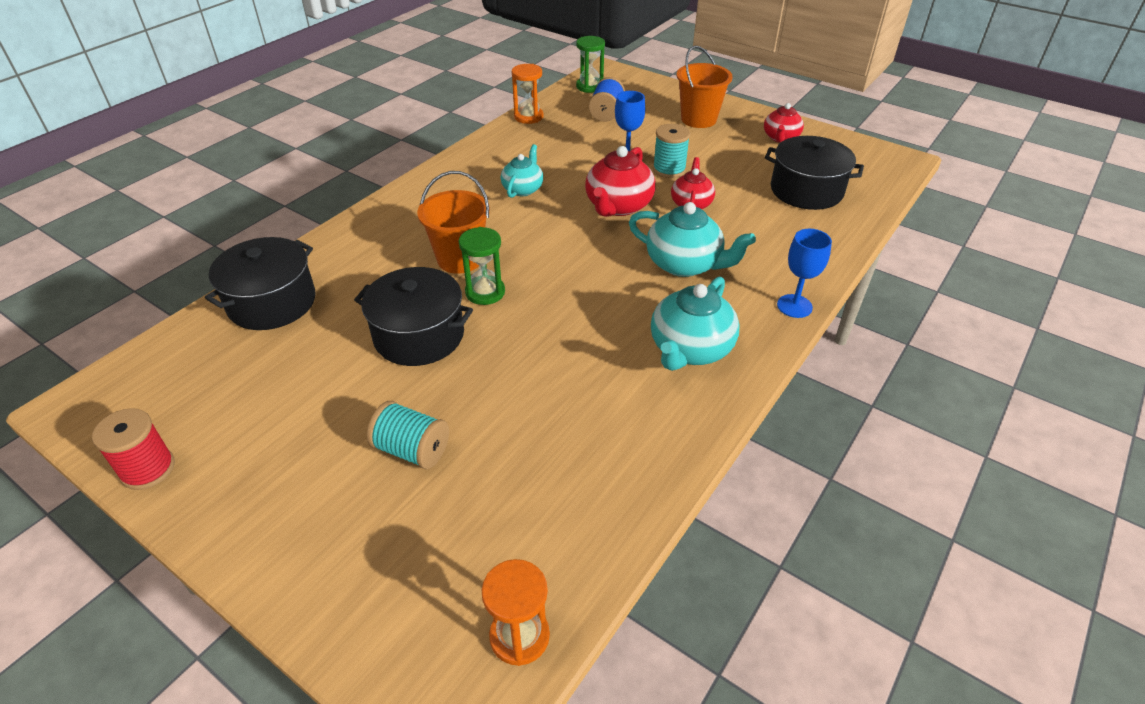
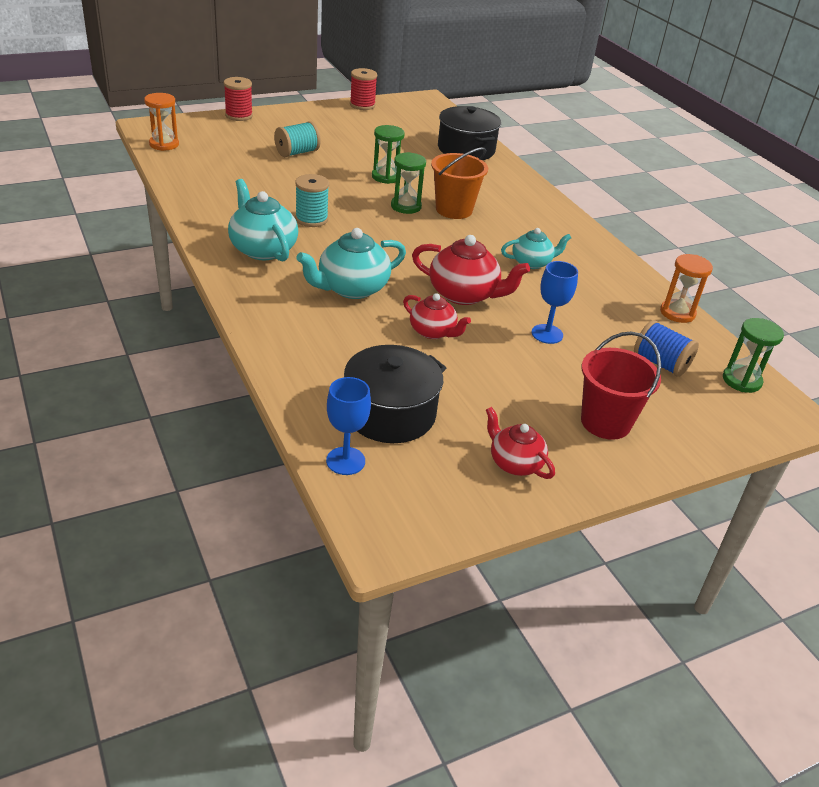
camera: 115 degrees right, 5 degrees down
black pot [354,267,473,366] -> green hourglass [372,125,405,184]
turquoise teapot [501,144,543,198] -> turquoise teapot turned 60 degrees counterclockwise [501,228,571,269]
red teapot [585,146,656,217] -> red teapot turned 150 degrees clockwise [412,235,530,305]
turquoise spool [653,124,690,178] -> turquoise spool moved to [295,174,329,227]
orange bucket [677,46,733,128] -> red bucket [581,332,661,440]
blue goblet [777,229,832,318] -> blue goblet moved to [326,377,371,475]
none -> red spool [224,77,253,121]

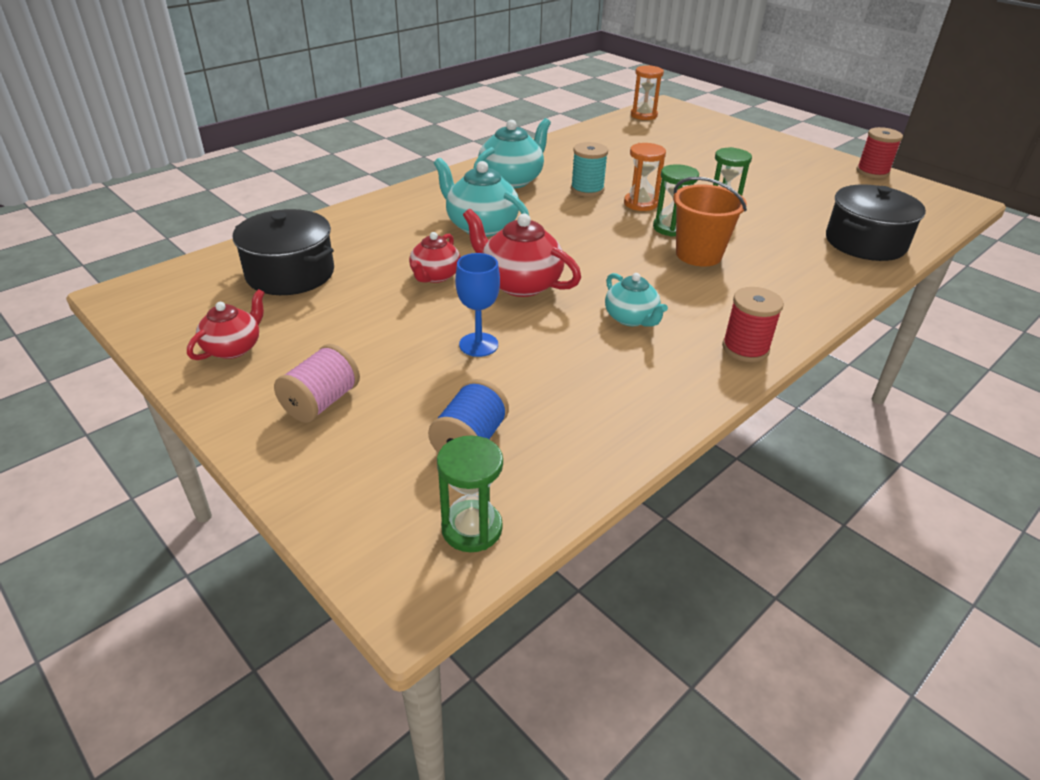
camera: 75 degrees right, 0 degrees up
red spool [224,77,253,121] -> red spool moved to [722,287,784,362]
turquoise spool [274,121,321,157] -> none
blue goblet [326,377,371,475] -> none
red teapot [412,235,530,305] -> red teapot turned 120 degrees clockwise [463,209,581,297]
red bucket [581,332,661,440] -> pink spool [274,344,360,423]
orange hourglass [660,254,713,323] -> orange hourglass moved to [624,143,666,211]

